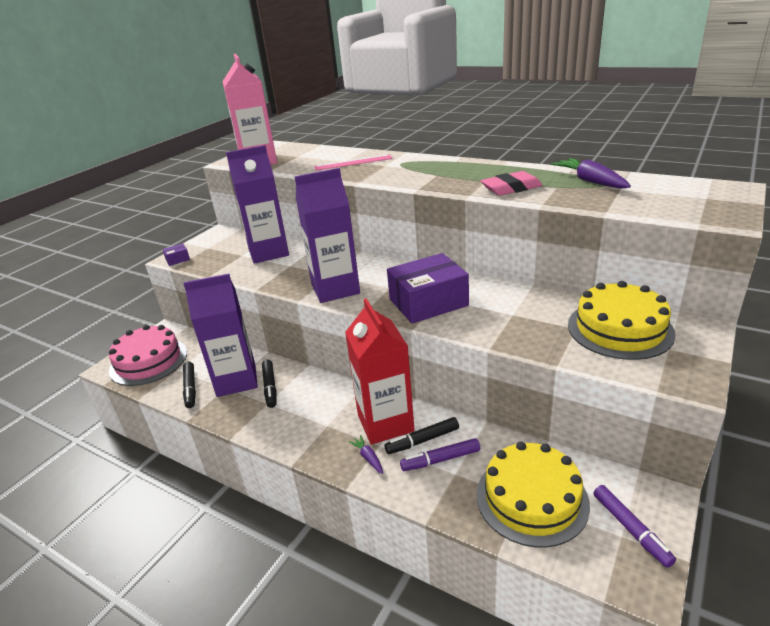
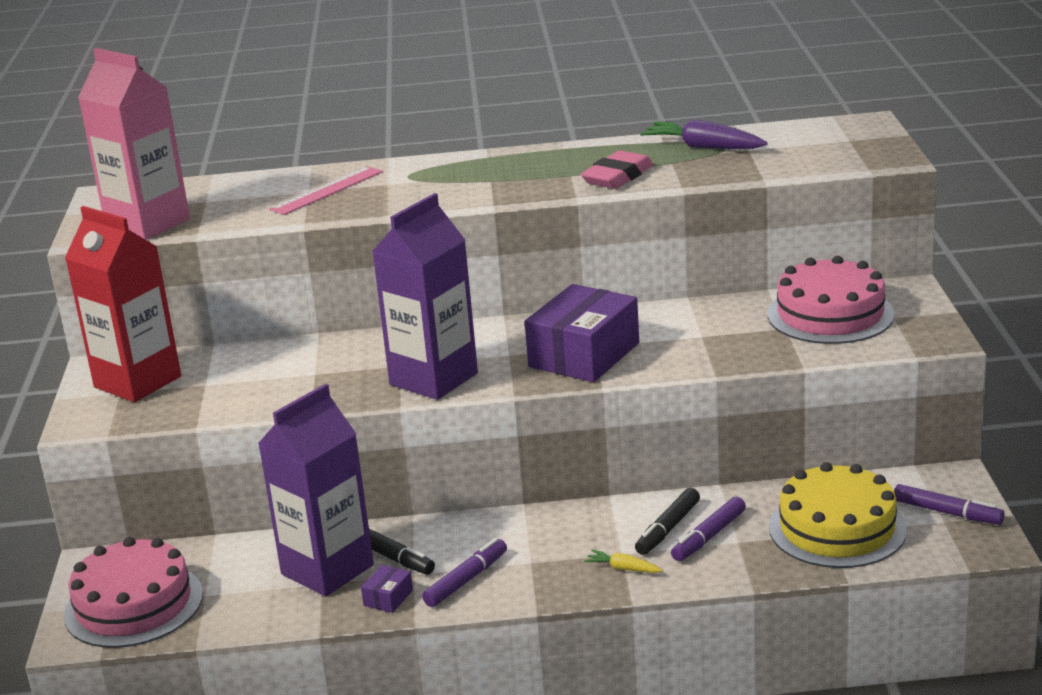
camera: 35 degrees left, 5 degrees down
purple box [162,243,190,266] -> purple box moved to [361,565,413,613]
black marker [183,362,196,408] -> none
purple carton [226,145,289,264] -> none
red carton [345,298,415,445] -> red carton moved to [65,206,181,402]
purple carrot [348,435,383,474] -> yellow carrot [584,550,663,573]
yellow cake [568,281,676,360] -> pink cake [768,256,895,344]
none -> purple marker [422,538,507,607]

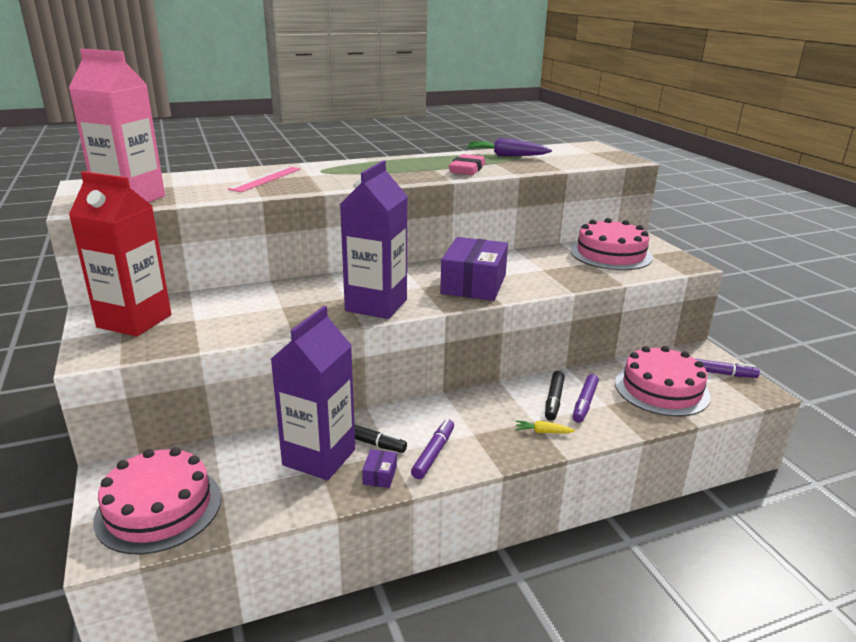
camera: 20 degrees left, 0 degrees up
yellow cake [769,462,907,568] -> pink cake [615,346,711,417]

